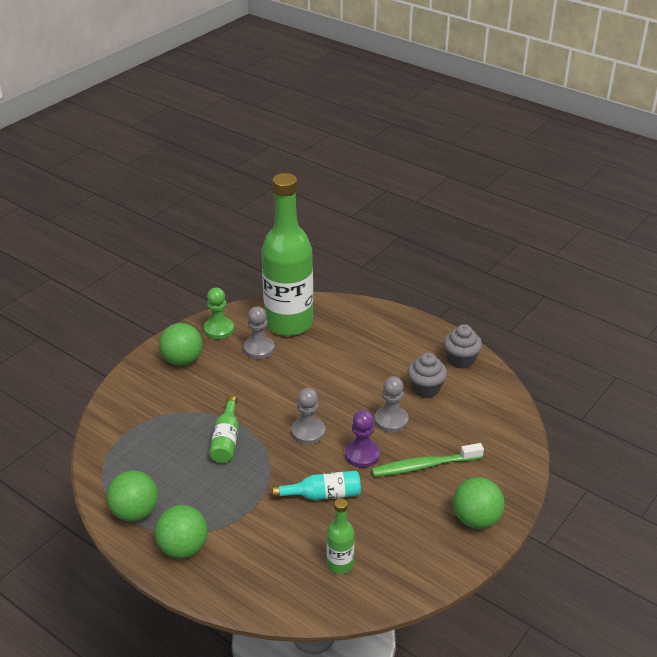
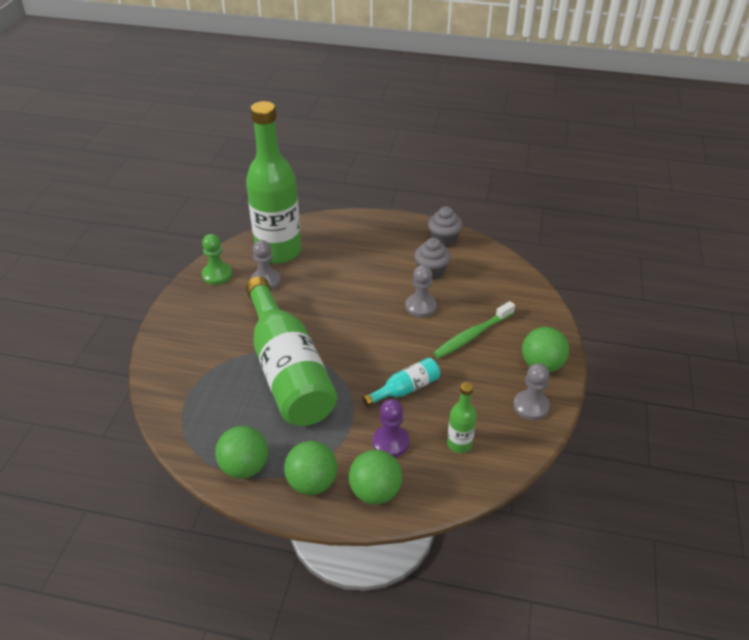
camera: 25 degrees left, 5 degrees up
green ball [159,323,202,366] -> green ball moved to [349,450,402,504]
green bottle [209,396,239,463] -> green bottle [246,276,337,426], size x2.34
grey pawn [291,388,325,444] -> grey pawn moved to [513,363,550,420]
purple pawn [345,410,380,468] -> purple pawn moved to [373,399,409,457]

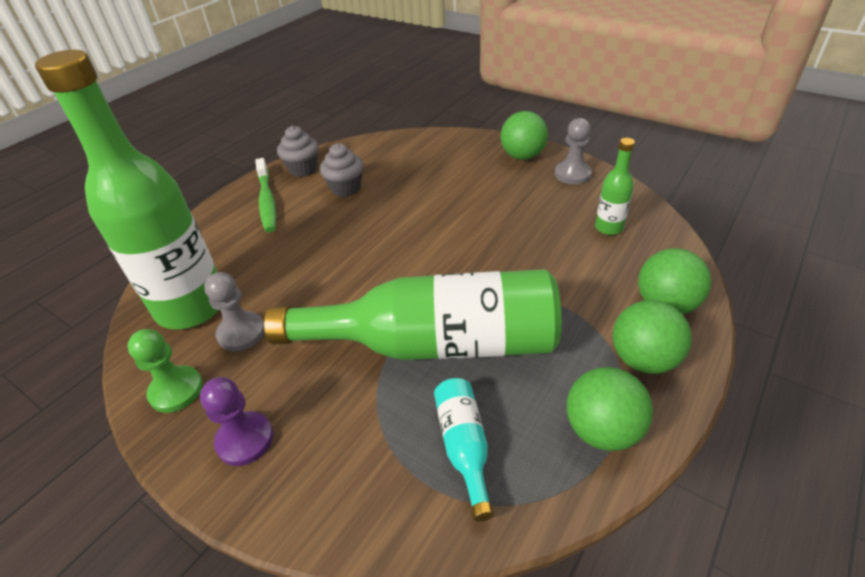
camera: 65 degrees left, 0 degrees up
turquoise bottle [363,358,440,407] -> turquoise bottle moved to [434,378,494,522]
purple pawn [373,399,409,457] -> purple pawn moved to [200,377,273,466]
grey pawn [405,265,437,318] -> none
green toothbrush [433,301,515,359] -> green toothbrush moved to [255,158,276,232]

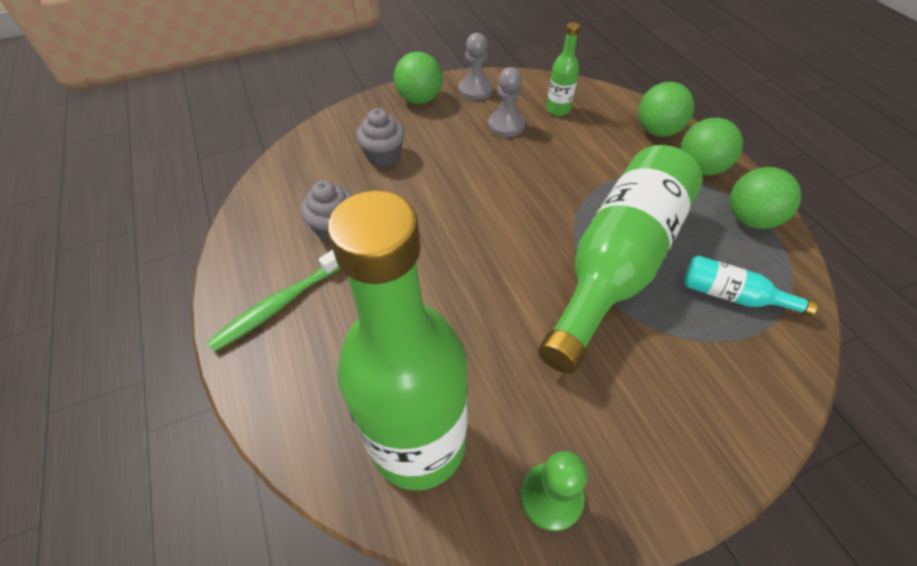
camera: 60 degrees left, 10 degrees up
purple pawn [200,377,273,466] -> none
grey pawn [204,272,265,351] -> grey pawn moved to [488,67,525,137]
green toothbrush [255,158,276,232] -> green toothbrush turned 120 degrees clockwise [207,250,341,352]
grey cupcake [277,126,319,177] -> grey cupcake moved to [356,108,405,167]

